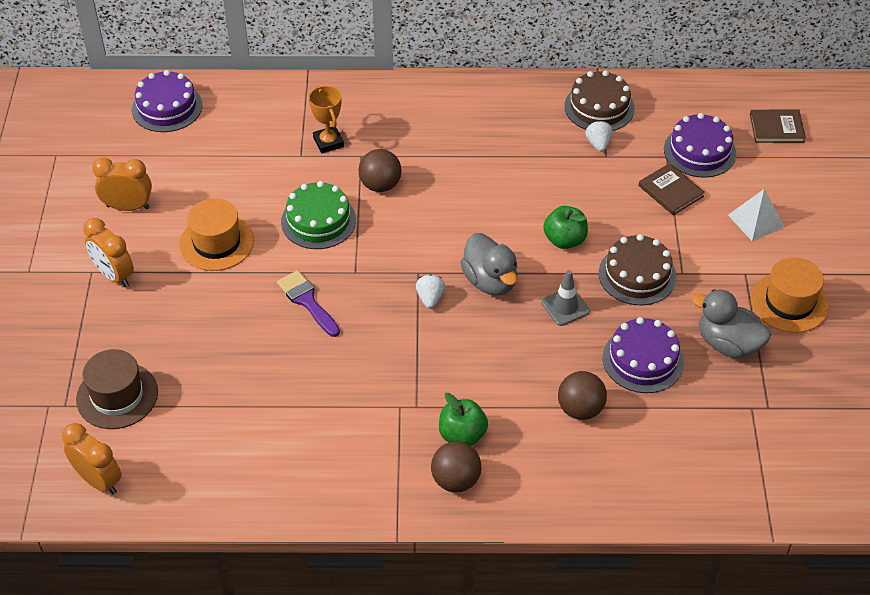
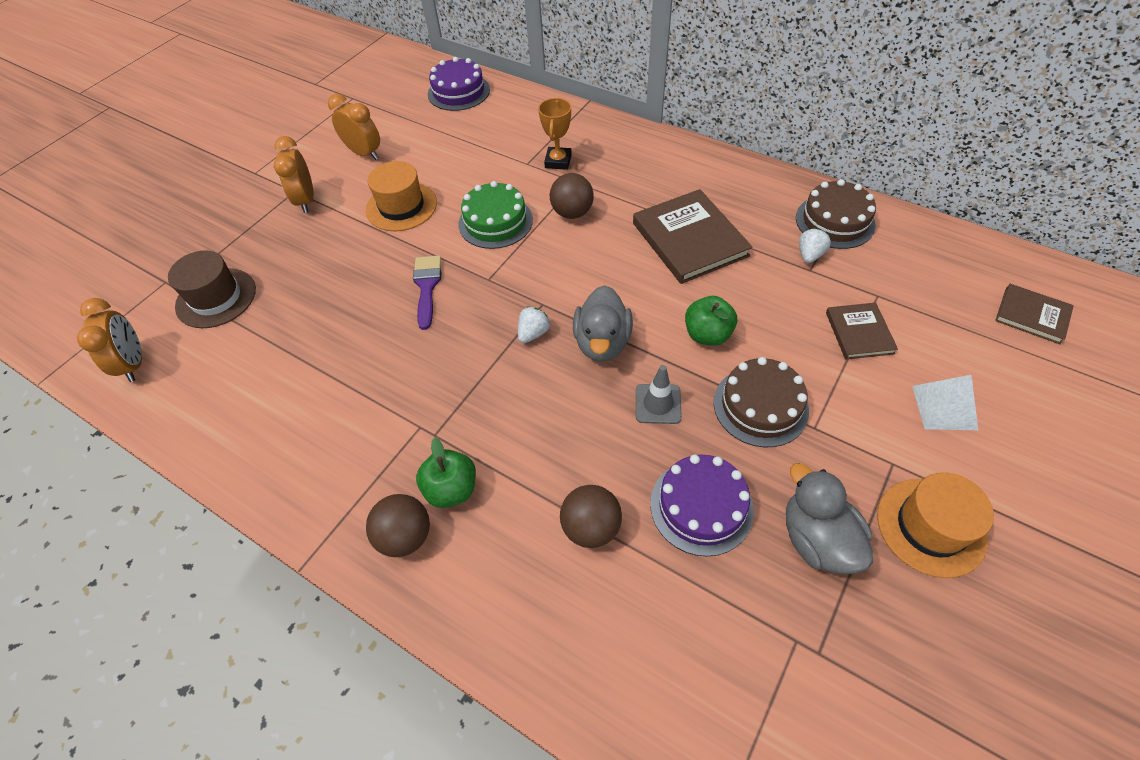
camera: 35 degrees right, 5 degrees up
purple cake [664,113,736,178] -> none
none -> brown book [633,189,753,284]

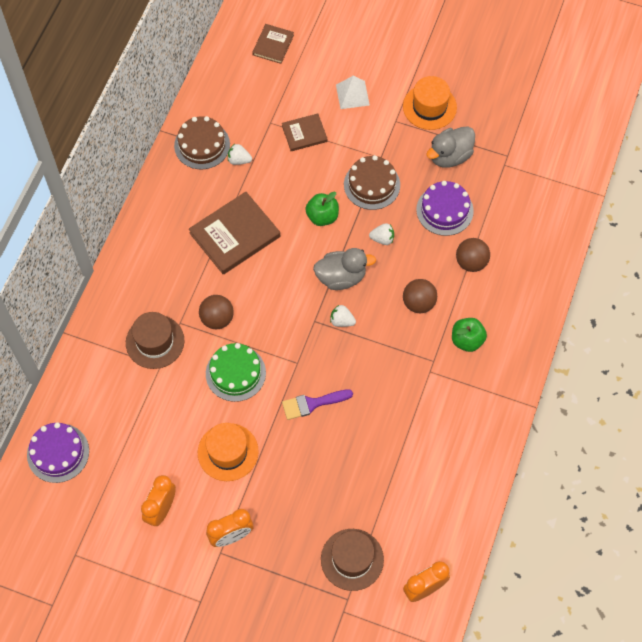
camera: 105 degrees left, 10 degrees up
brown ball [366,494,430,557] -> brown ball moved to [403,279,437,313]
orange trophy [538,98,572,170] -> brown hat [126,312,184,369]
grey traffic cone [636,365,682,424] -> white strawberry [369,223,394,245]

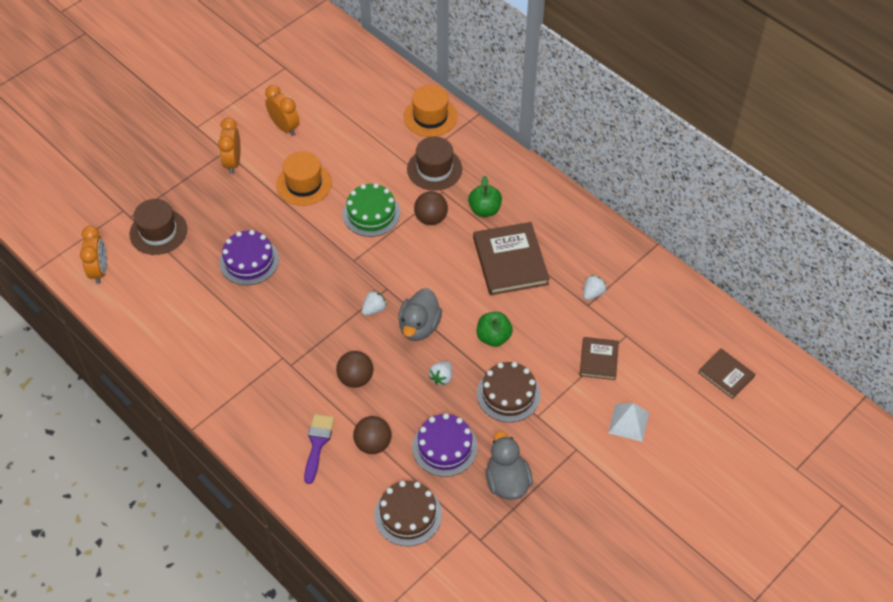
camera: 115 degrees right, 10 degrees down
purple cake [27,422,89,483] -> purple cake moved to [219,230,279,285]
brown cake [174,116,230,169] -> brown cake moved to [374,481,442,546]
purple brush [282,389,353,420] -> purple brush moved to [304,414,334,484]
orange hat [403,76,457,130] -> orange hat moved to [404,85,457,137]
green apple [452,318,487,352] -> green apple moved to [468,175,502,217]

